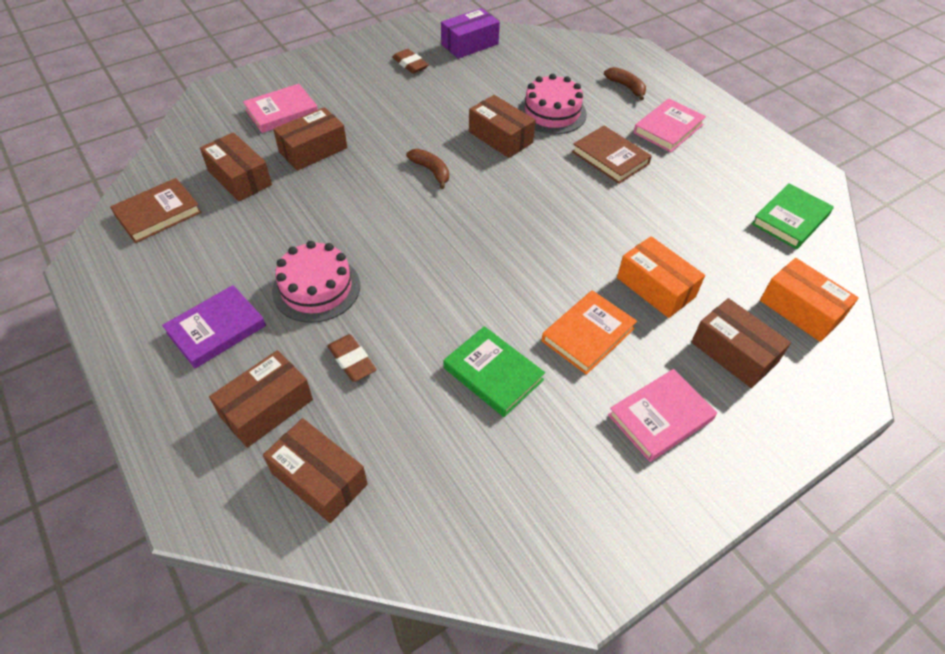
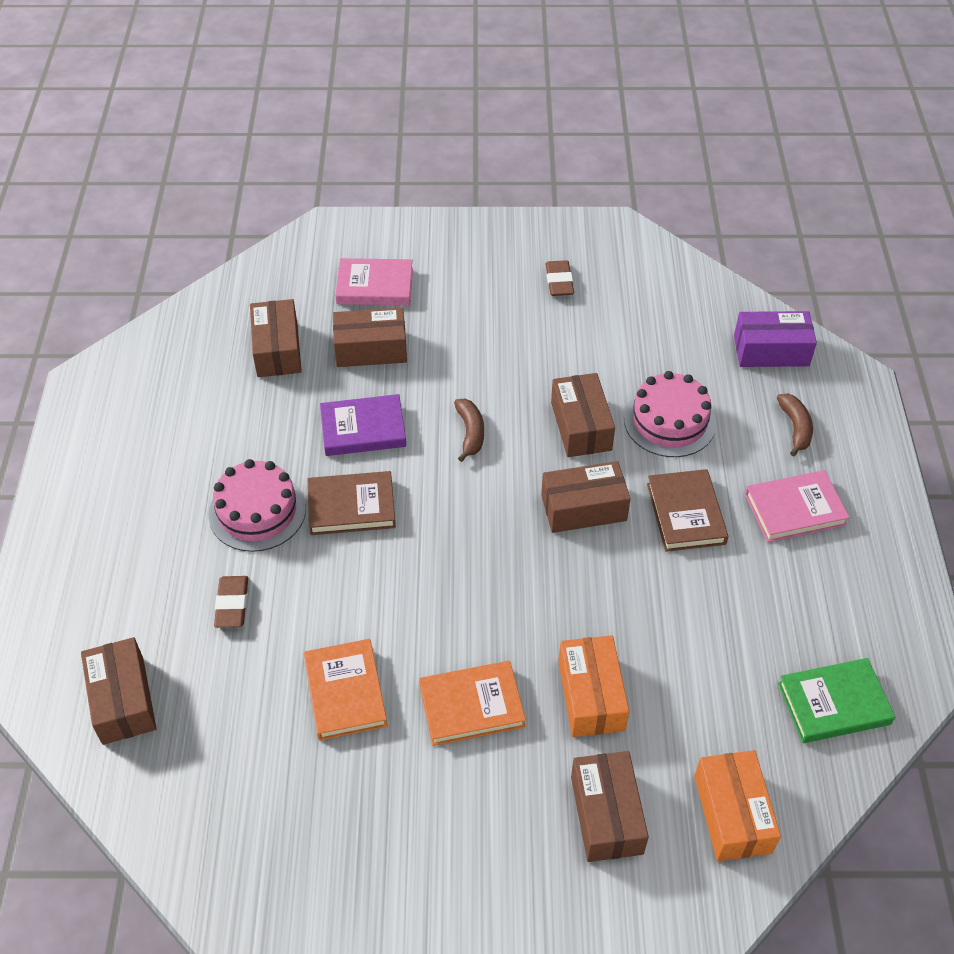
camera: 35 degrees right, 0 degrees up
brown book [110,178,201,243] -> brown book moved to [308,471,396,535]
purple book [162,285,266,368] -> purple book moved to [320,394,406,456]
brown box [209,350,313,448] -> brown box moved to [541,461,631,533]
purple box [441,8,500,59] -> purple box moved to [734,311,817,367]
green book [443,326,545,417] -> orange book [304,639,387,741]
pink book [608,369,717,462] -> none

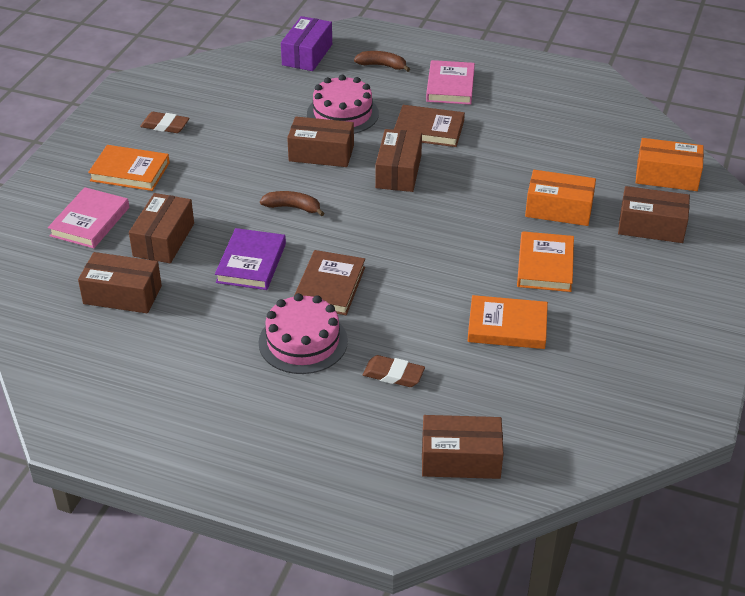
camera: 70 degrees left, 10 degrees down
green book [778,658,895,743] -> none
none -> orange book [88,145,170,191]

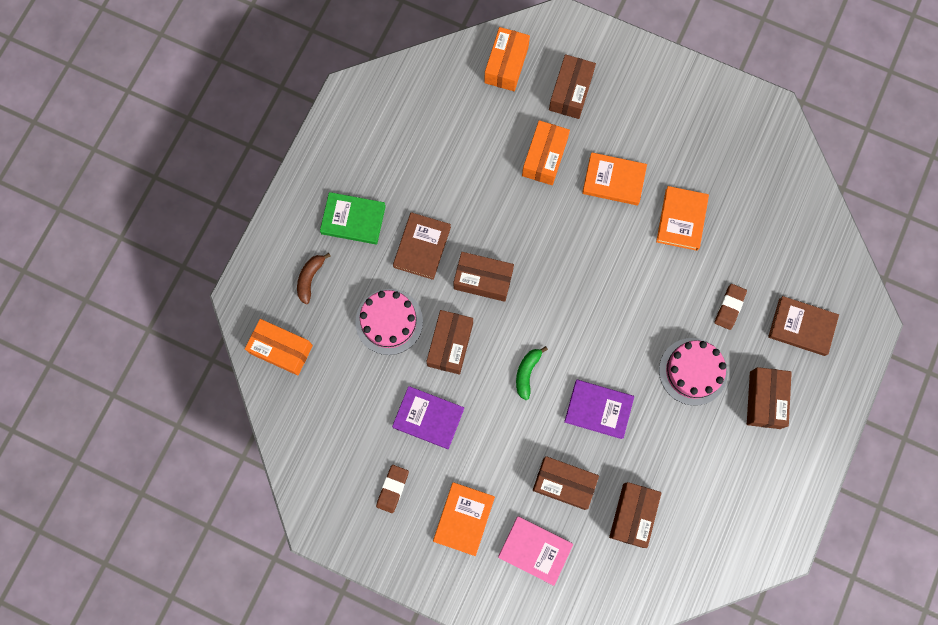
camera: 85 degrees left, 35 degrees up
brown banana [260,191,325,216] -> green banana [516,346,548,400]
purple box [281,16,332,71] -> orange box [245,319,313,375]
brown book [294,250,365,315] -> brown book moved to [768,296,839,356]
brown box [422,415,503,479] -> brown box moved to [747,367,792,429]
pink book [426,60,475,105] -> green book [320,192,386,244]
none -> purple book [392,386,464,449]

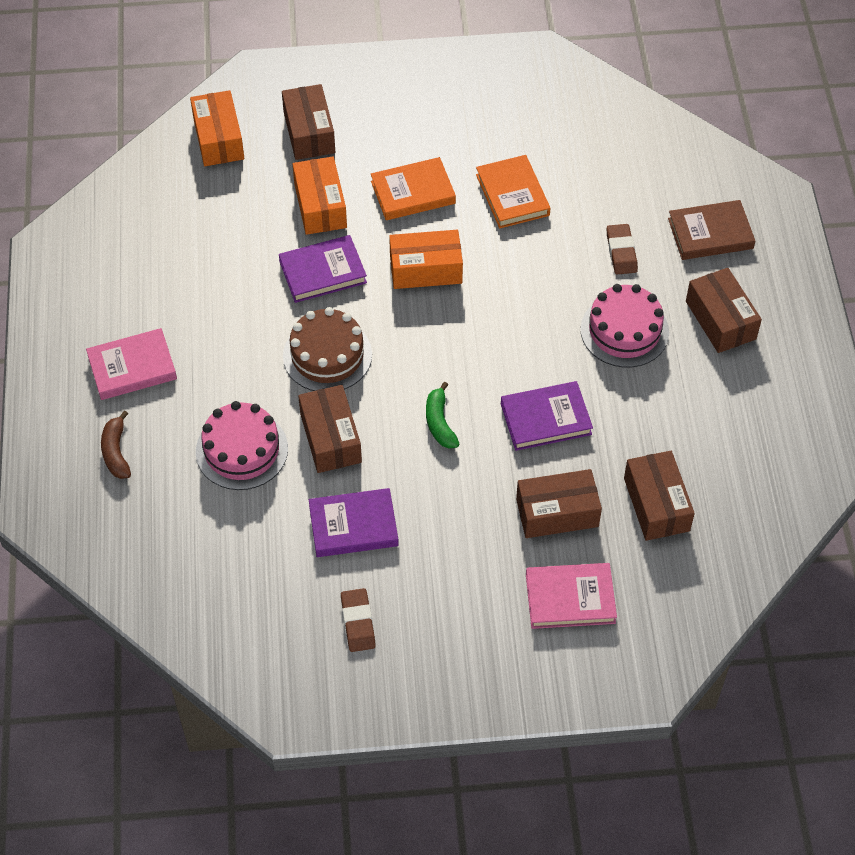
camera: 30 degrees left, 20 degrees down
orange box [245,319,313,375] -> orange box moved to [389,230,463,289]
green book [320,192,386,244] -> pink book [86,328,177,400]
brown book [393,212,451,280] -> none
orange book [433,482,495,556] -> none
brown box [453,252,514,302] -> brown cake [283,307,372,391]
none -> purple book [279,235,367,303]

